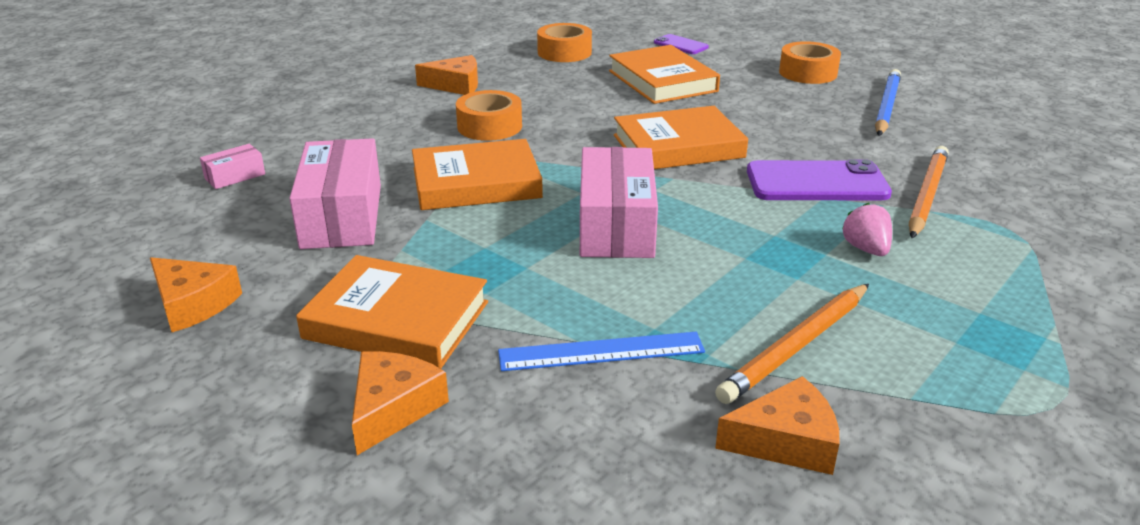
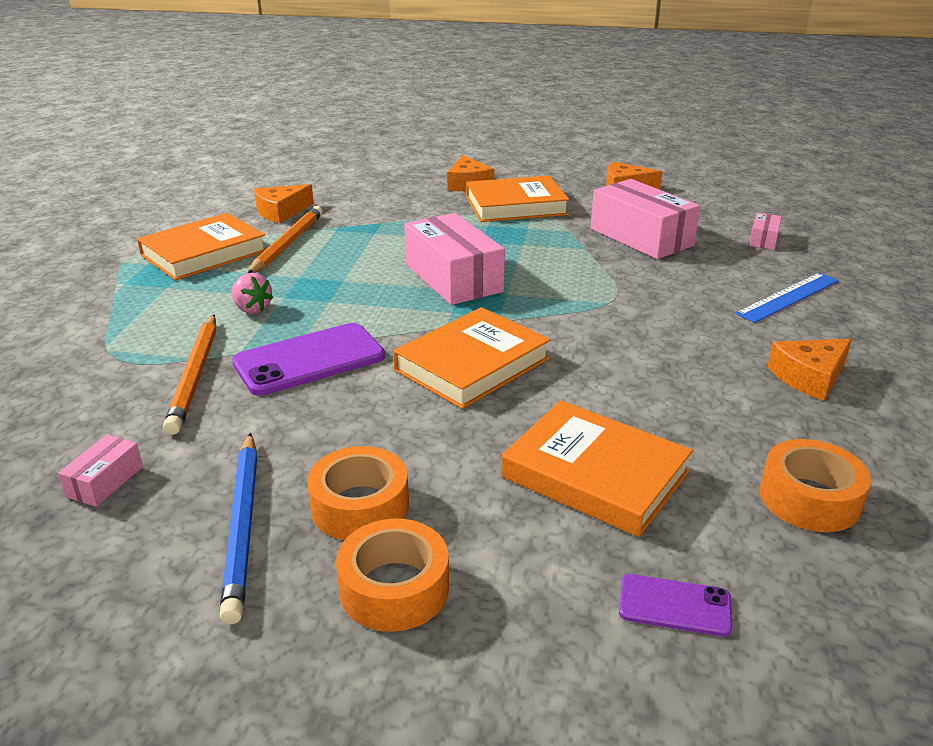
camera: 150 degrees right, 0 degrees up
orange book [412,139,543,210] -> orange book moved to [137,213,266,281]
orange tape [456,90,522,141] -> orange tape moved to [307,446,409,540]
blue ruler [498,332,705,371] -> blue ruler moved to [735,273,839,323]
none -> pink box [58,435,143,507]

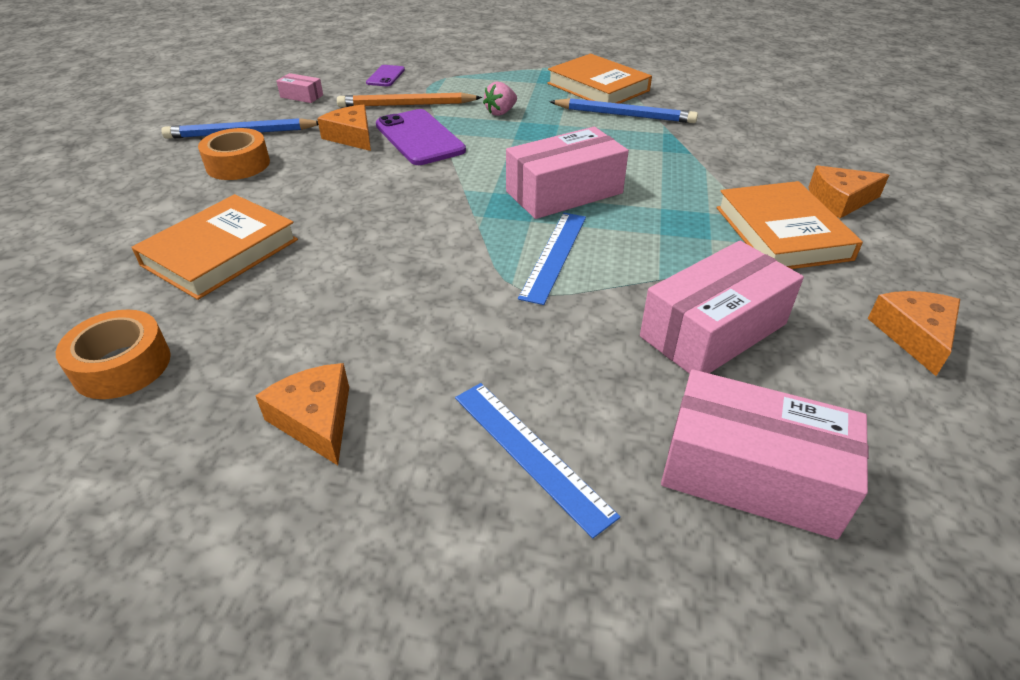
camera: 90 degrees right, 10 degrees up
orange pencil [248,206,323,273] -> blue pencil [549,98,698,123]
orange cheese [254,184,314,223] -> orange cheese moved to [317,104,371,151]
orange tape [336,519,449,632] -> none
orange book [393,307,551,409] -> none
purple phone [619,574,732,637] -> purple phone moved to [366,65,405,86]
pink box [749,213,782,250] -> pink box [661,369,869,539], size x2.19
none -> blue ruler [518,213,586,305]

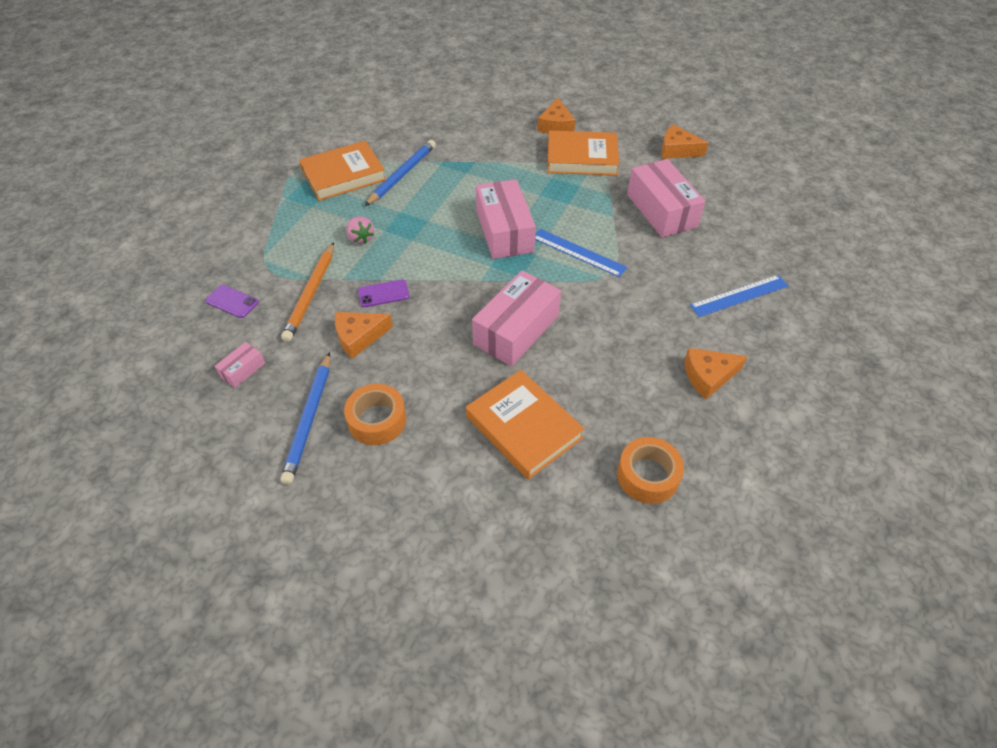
camera: 75 degrees left, 10 degrees up
purple phone [376,109,466,165] -> purple phone [358,279,410,307], size x0.53
pink box [661,369,869,539] -> pink box moved to [472,270,561,366]

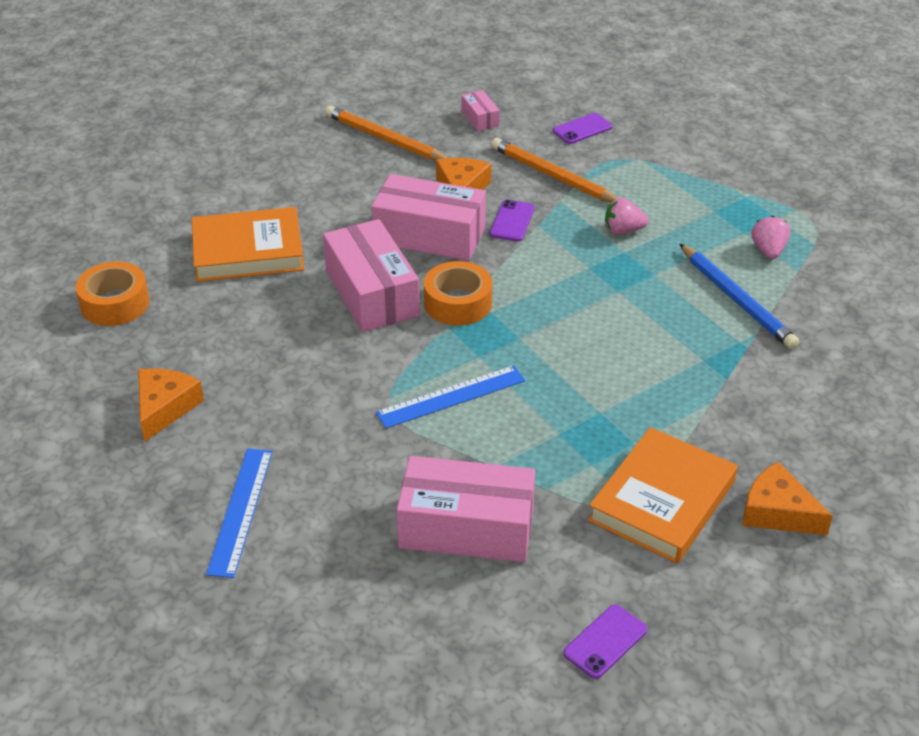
camera: 120 degrees right, 10 degrees down
blue pencil [280,352,330,485] -> orange pencil [325,106,448,161]
orange book [299,141,386,201] -> pink strawberry [752,216,790,259]
orange tape [344,384,406,445] -> orange tape moved to [424,261,492,326]
pink box [476,179,536,259] -> pink box moved to [371,174,486,261]
orange cheese [661,124,709,159] -> purple phone [563,604,647,679]

